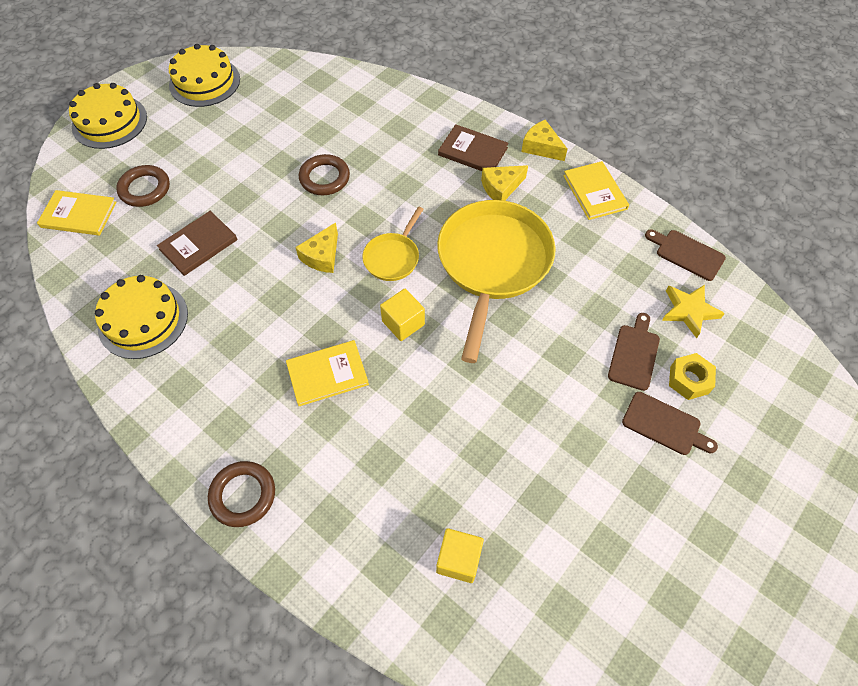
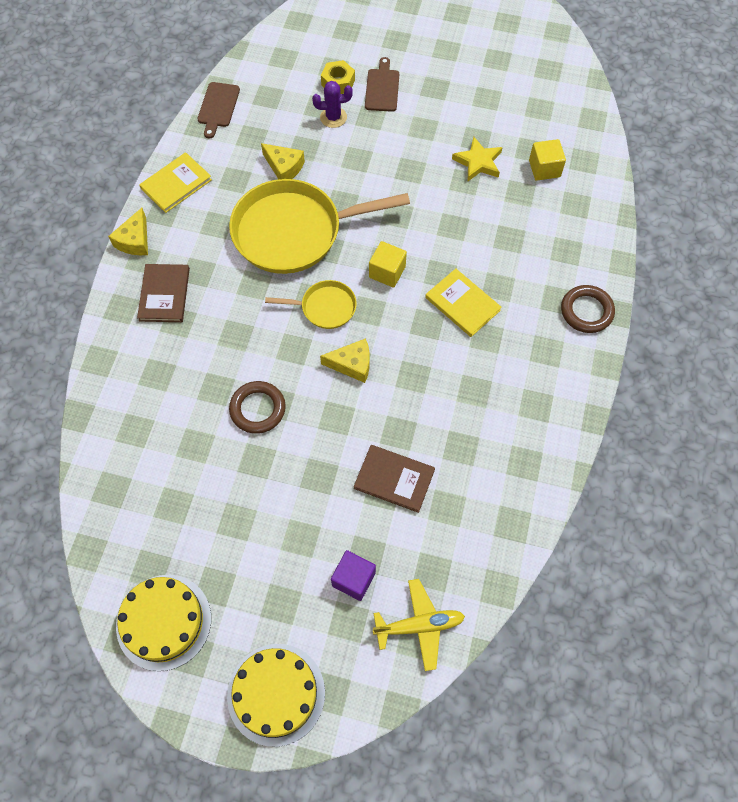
camera: 115 degrees left, 5 degrees up
yellow book [37,190,117,236] -> yellow plane [373,579,465,671]
yellow cake [95,275,188,359] -> none
brown ring [116,165,170,207] -> purple cube [331,550,376,601]
yellow cheese [481,165,528,201] -> yellow cheese moved to [261,143,305,179]
brown cutting board [608,313,660,391] -> purple cactus [312,81,353,128]
yellow star [662,284,725,338] -> yellow star moved to [452,137,503,181]

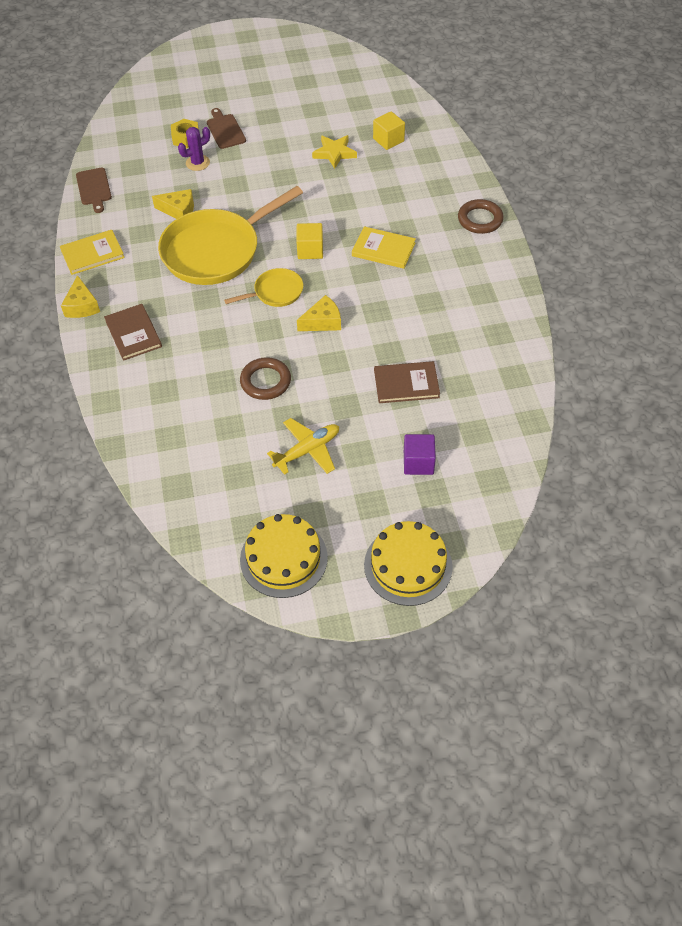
camera: 25 degrees left, 10 degrees down
yellow book [139,152,212,213] -> yellow book turned 45 degrees clockwise [60,230,125,275]
yellow plane [373,579,465,671] -> yellow plane moved to [267,418,339,475]

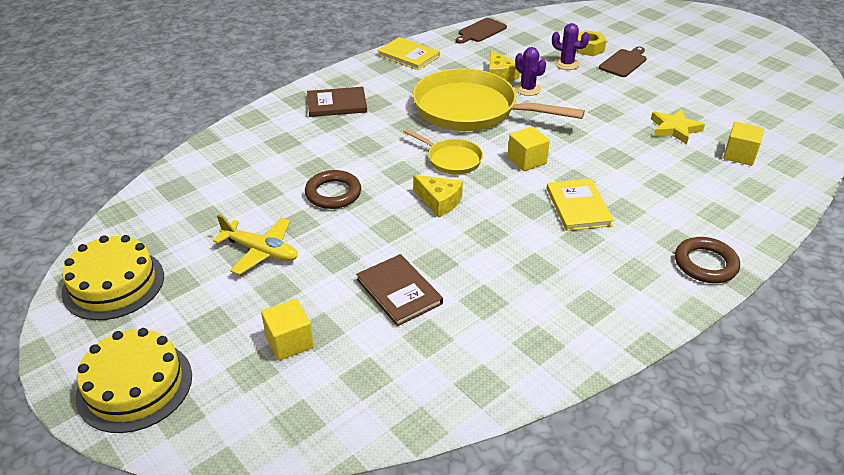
camera: 60 degrees right, 15 degrees down
yellow cheese [61,275,100,318] -> none
brown book [104,304,162,361] -> brown book turned 45 degrees clockwise [307,87,367,117]
purple cube [404,434,436,475] -> yellow cube [261,299,314,360]
none -> purple cactus [515,47,546,96]

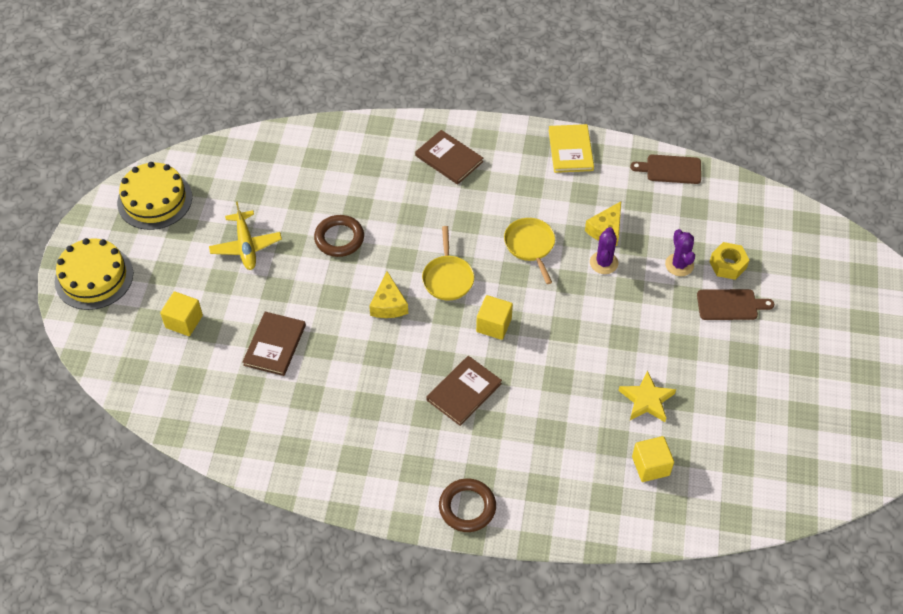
camera: 50 degrees right, 15 degrees up
yellow pan [413,68,585,131] -> yellow pan [504,218,555,284], size x0.48
yellow book [547,179,614,231] -> brown book [426,356,502,426]

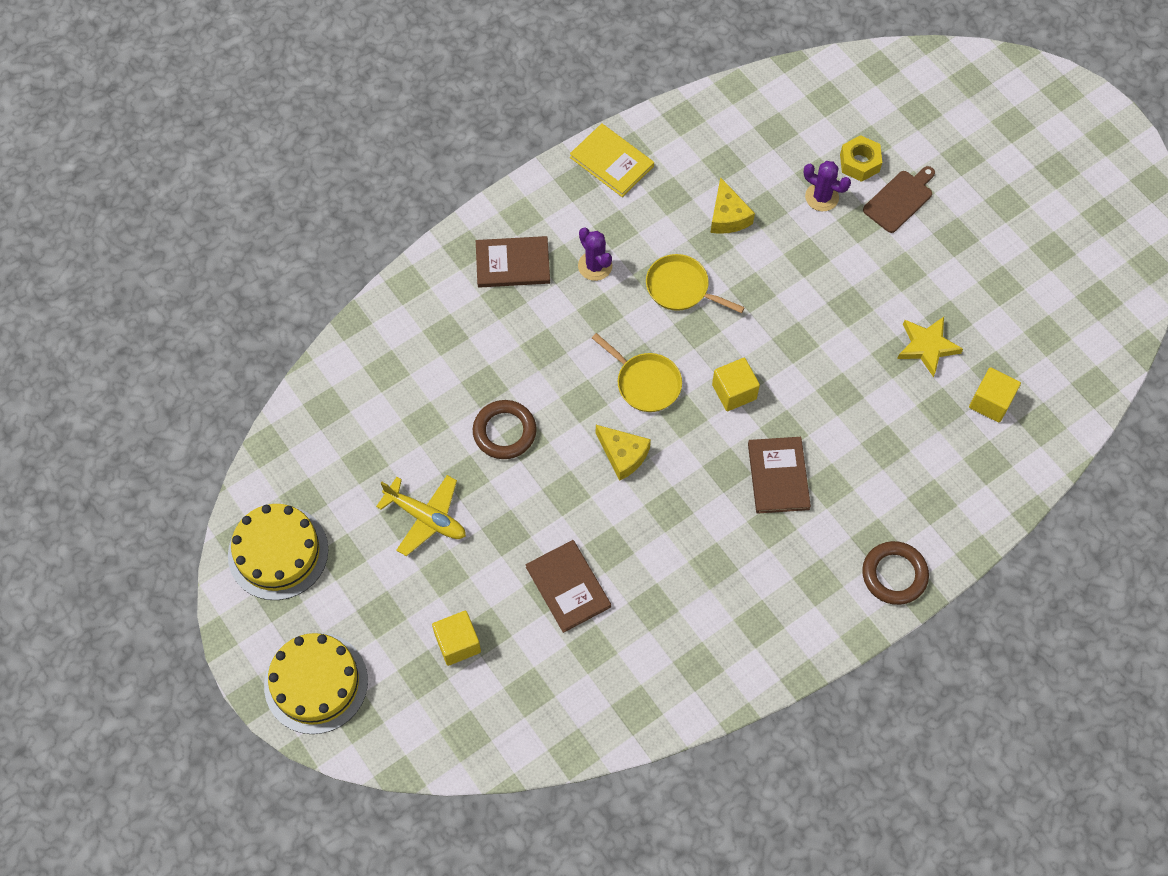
camera: 45 degrees left, 10 degrees up
purple cactus [590,227,618,274] -> purple cactus moved to [578,228,612,281]
brown cutting board [630,155,701,184] -> none

